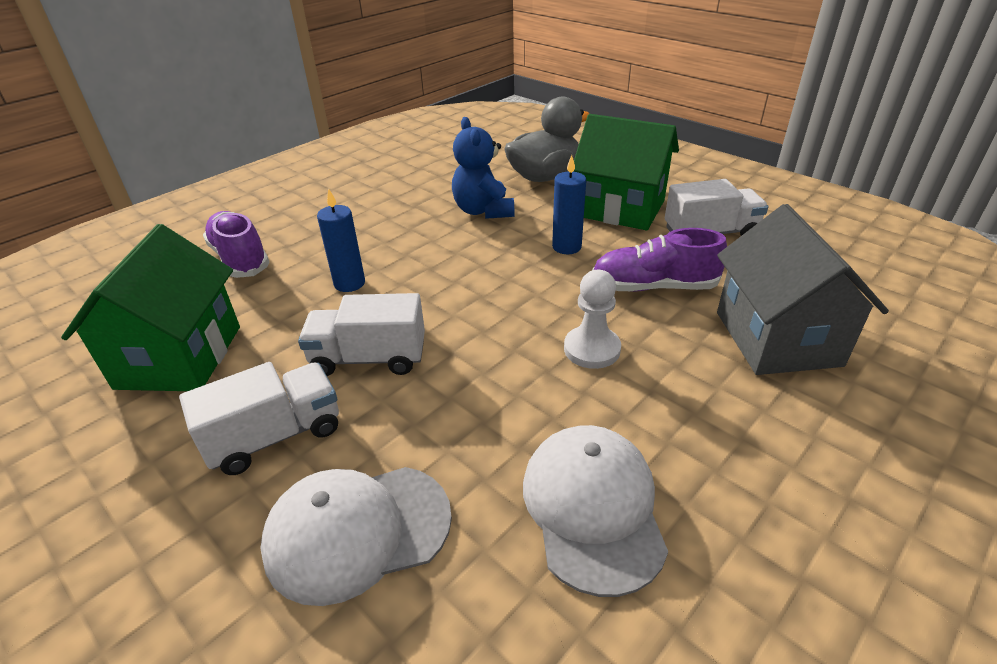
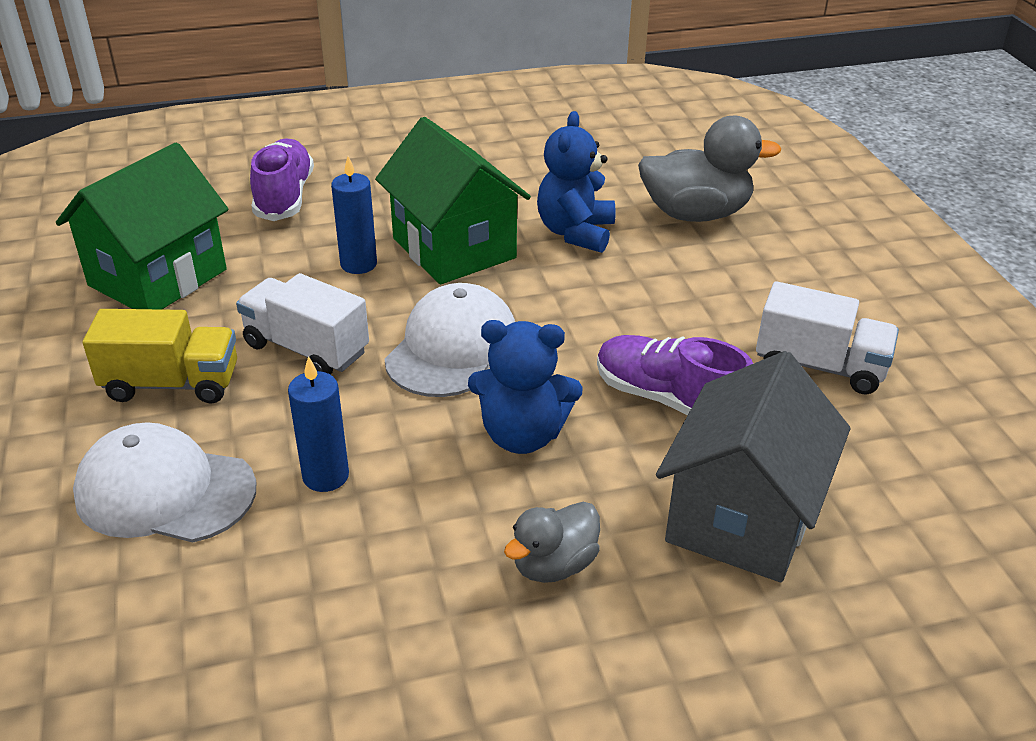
camera: 30 degrees right, 0 degrees up
white truck [179,362,339,475] -> yellow truck [83,309,237,403]
white cap [523,425,668,597] -> white cap moved to [385,283,515,397]
blue candle [552,155,586,254] -> blue candle moved to [288,356,349,492]
white pawn [564,270,621,369] -> blue teddy bear [468,320,583,454]
green house [573,114,679,230] -> green house moved to [375,117,531,284]
none -> grey duck [504,502,600,583]

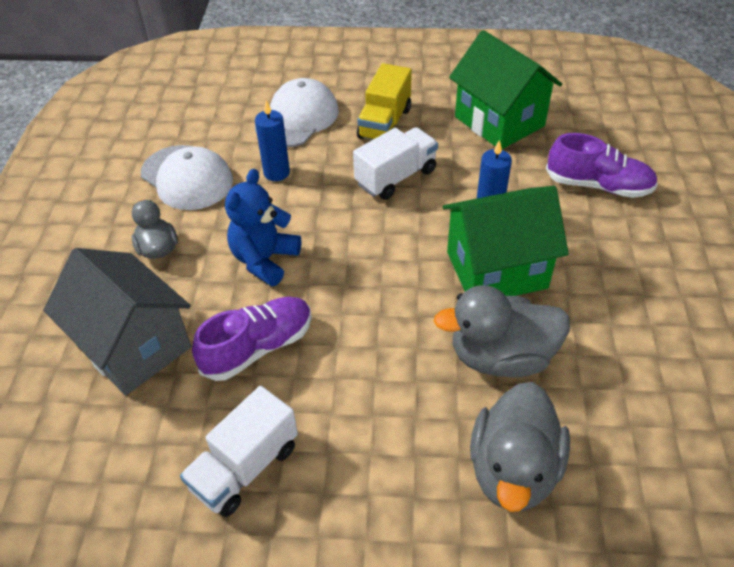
camera: 110 degrees right, 10 degrees up
white cap [385,283,515,397] -> white cap moved to [141,145,233,210]
blue teddy bear [537,111,616,253] -> grey duck [433,285,570,378]

